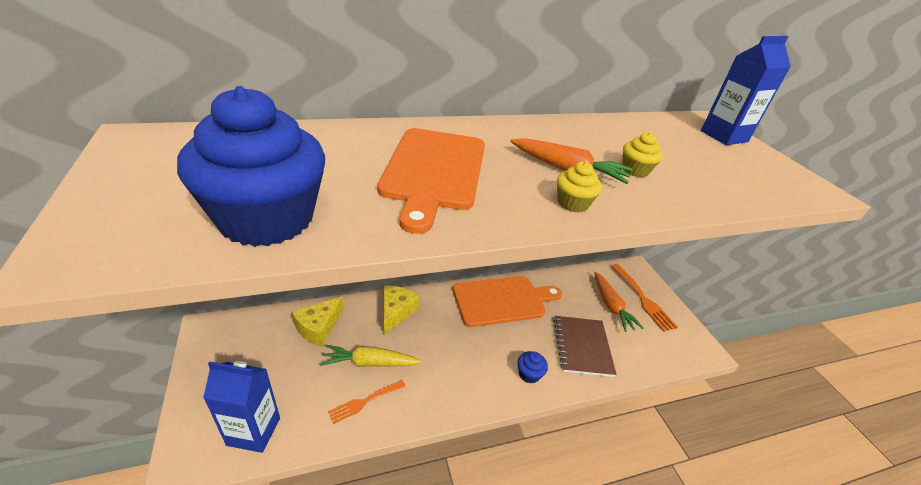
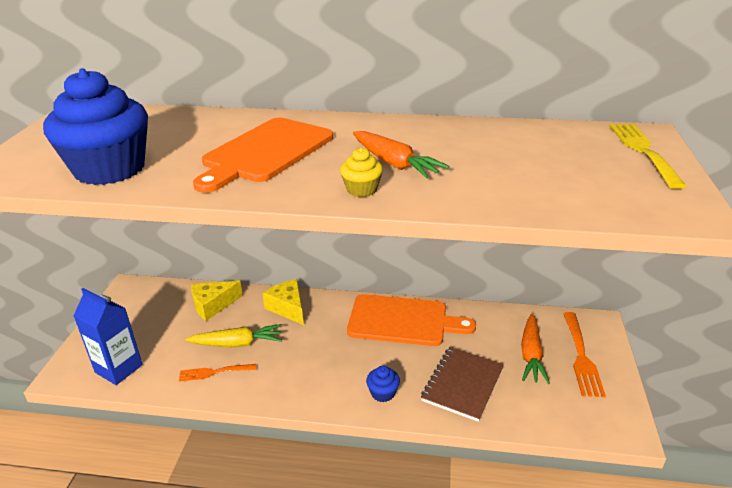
camera: 30 degrees right, 5 degrees down
yellow carrot [320,344,421,367] -> yellow carrot turned 150 degrees clockwise [185,324,282,347]
yellow cheese [384,285,419,334] -> yellow cheese turned 75 degrees counterclockwise [262,279,304,325]
yellow cupcake [622,133,663,177] -> none
blue carton [701,36,791,145] -> yellow fork [609,124,686,189]

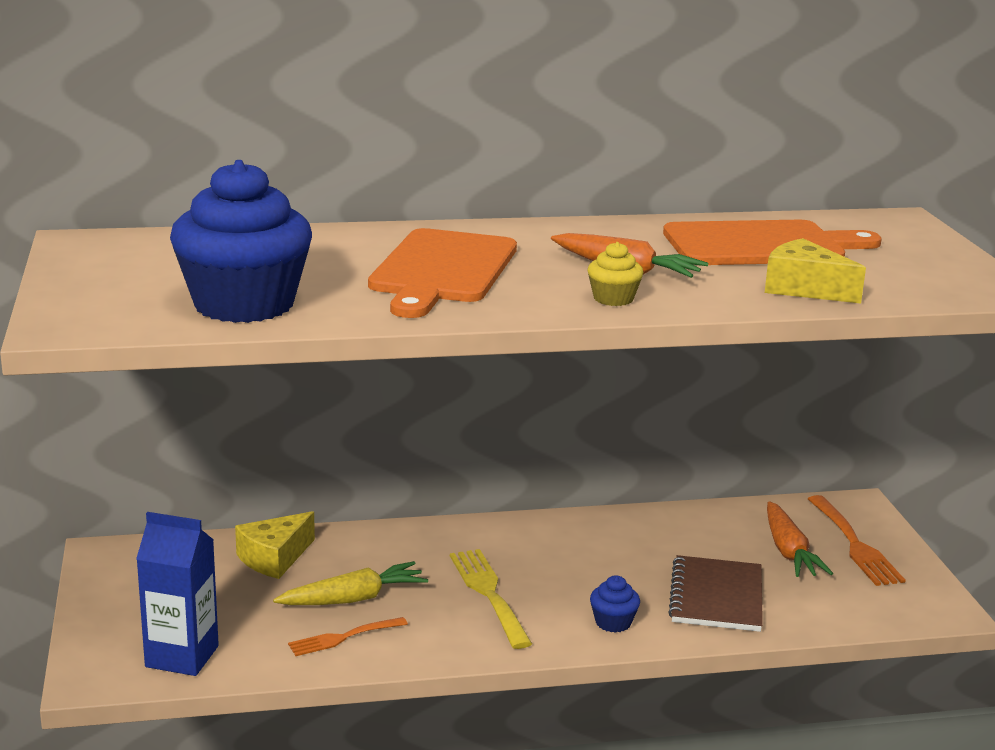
camera: 20 degrees left, 10 degrees down
yellow cheese [262,279,304,325] -> yellow cheese moved to [765,238,866,303]
orange cutting board [347,294,476,346] -> orange cutting board moved to [663,220,882,265]
yellow fork [609,124,686,189] -> yellow fork moved to [450,549,532,649]

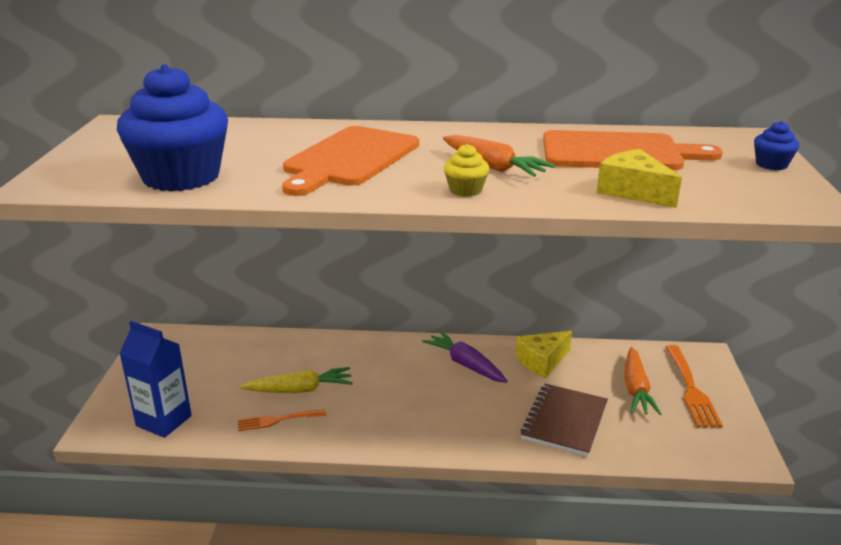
camera: 15 degrees right, 5 degrees up
yellow cheese [235,511,315,579] -> yellow cheese moved to [516,331,572,378]
yellow fork [450,549,532,649] -> none
blue cupcake [590,575,640,633] -> blue cupcake moved to [754,121,799,170]
none -> purple carrot [422,331,507,383]

